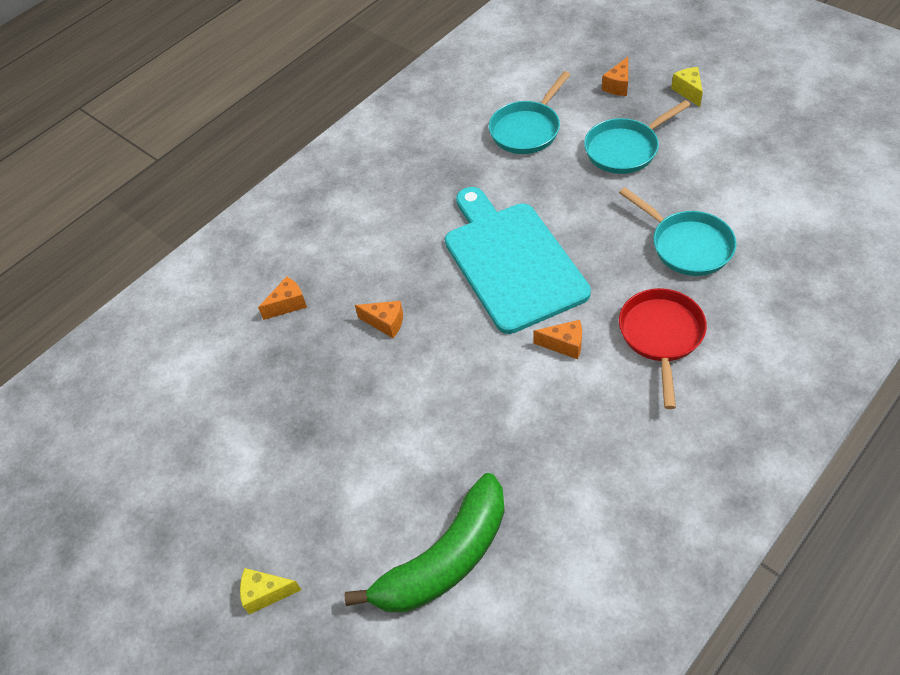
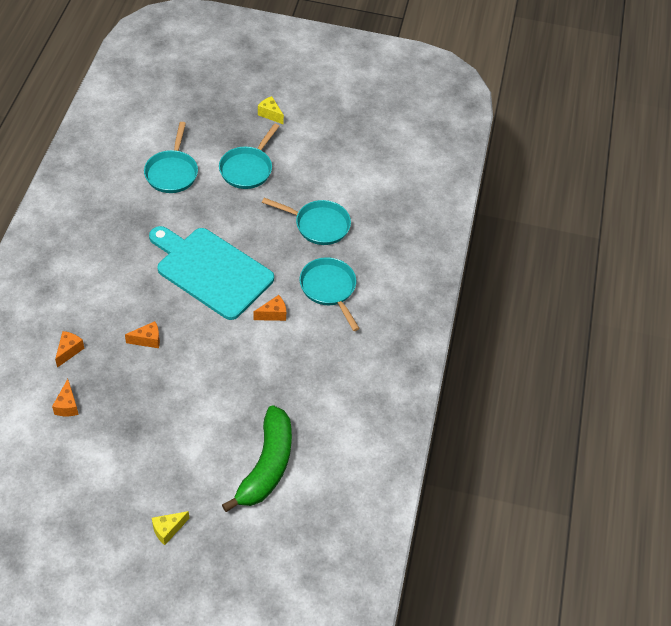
camera: 40 degrees left, 0 degrees up
orange cheese [602,57,628,96] -> orange cheese moved to [52,379,79,416]
red pan [619,288,707,409] -> turquoise pan [299,257,360,331]

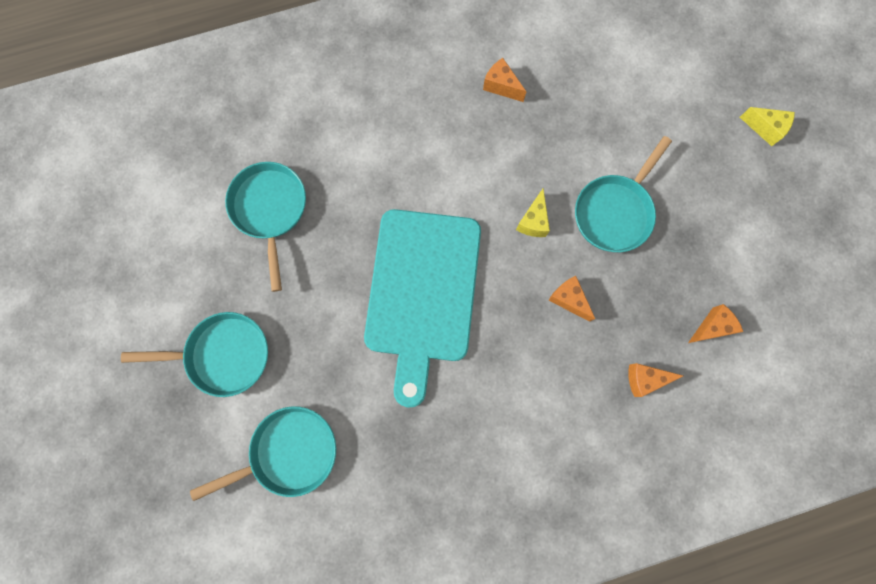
camera: 115 degrees left, 25 degrees up
green banana [222,405,292,512] -> none
orange cheese [253,295,286,321] -> orange cheese moved to [483,58,526,102]
yellow cheese [258,96,284,124] -> yellow cheese moved to [516,189,550,237]
turquoise pan [299,257,360,331] -> turquoise pan moved to [575,136,672,252]

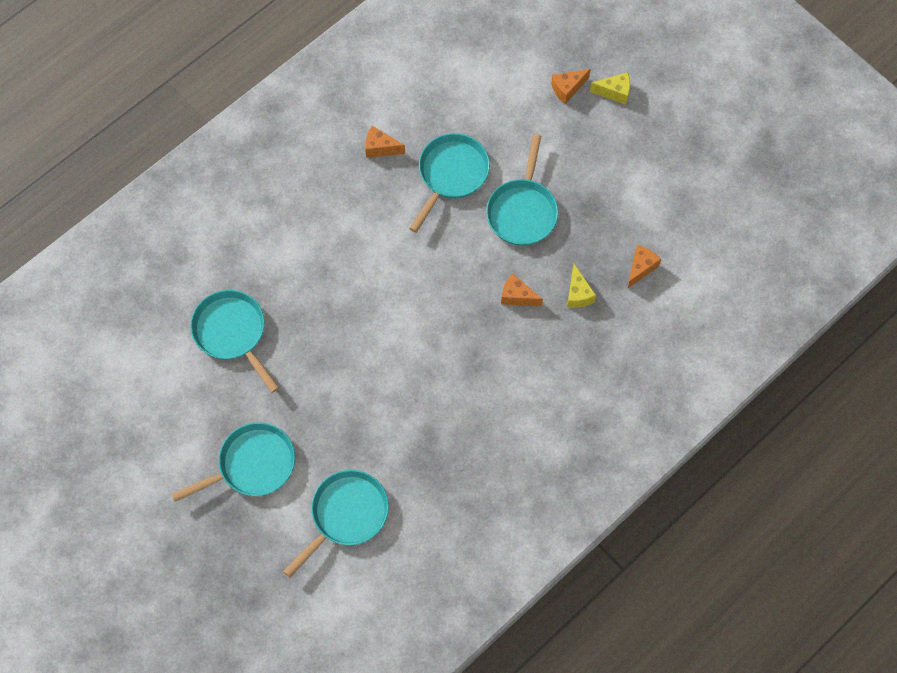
camera: 25 degrees left, 10 degrees down
turquoise cutting board [364,209,481,407] -> none
yellow cheese [516,189,550,237] -> yellow cheese moved to [567,264,596,308]
orange cheese [628,363,683,397] -> orange cheese moved to [551,69,591,104]
none -> turquoise pan [409,133,490,233]

